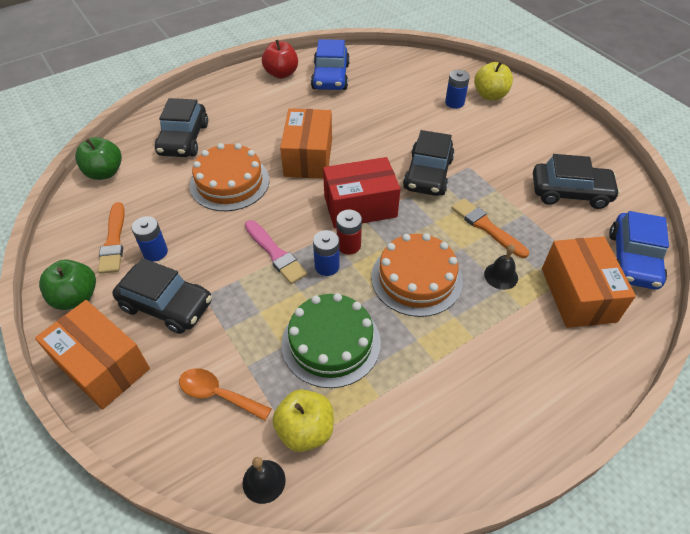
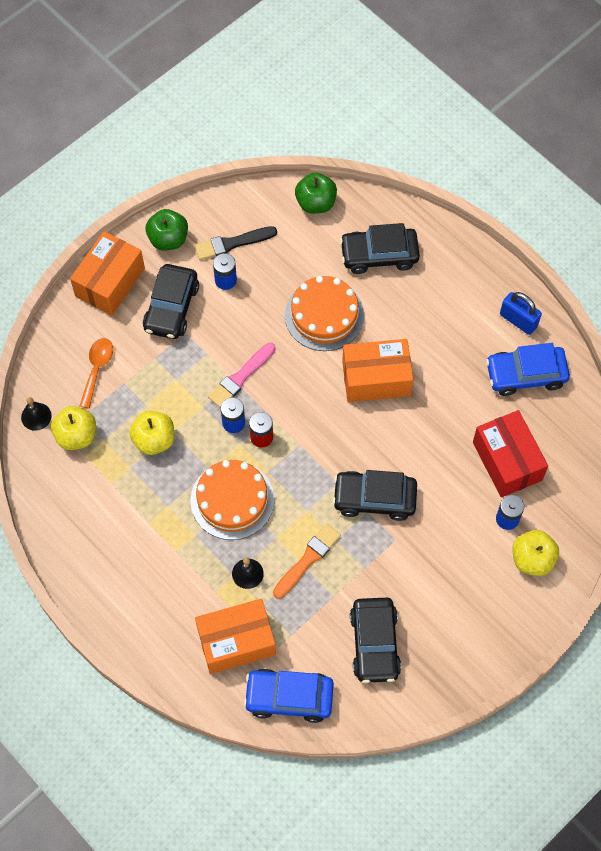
camera: 80 degrees right, 15 degrees up
orange brush [98,202,125,274] -> black brush [194,226,277,260]
red apple [262,40,298,79] -> blue padlock [500,292,542,335]
green cake [282,293,381,388] -> yellow apple [129,411,174,455]
red box [323,157,401,228] -> red box moved to [473,410,548,497]

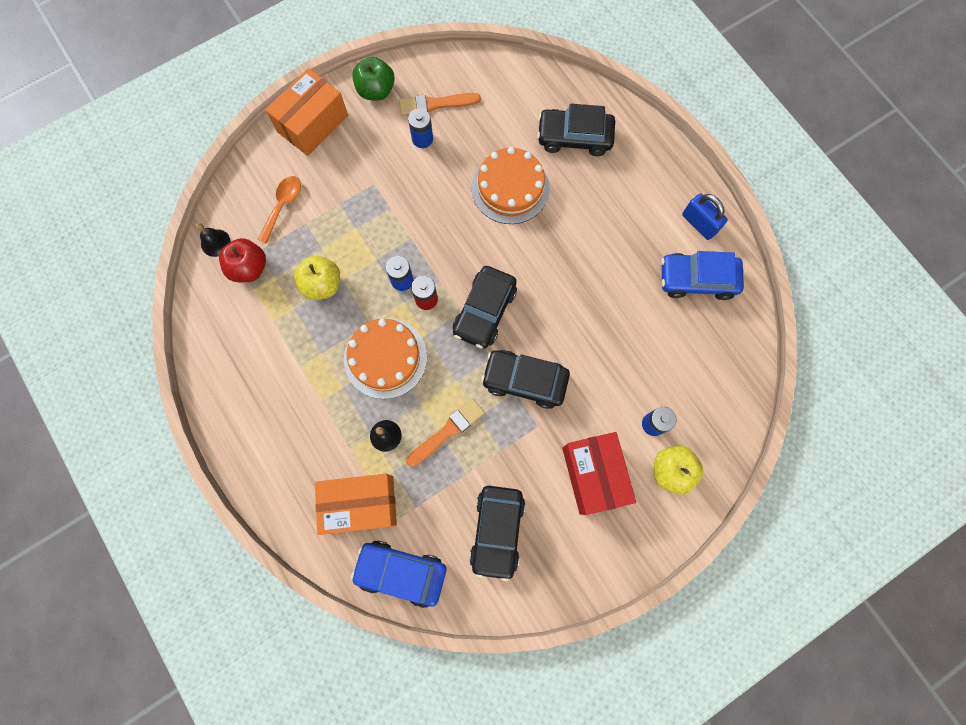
camera: 10 degrees right, 10 degrees up
yellow apple [51,406,96,450] -> red apple [219,238,266,282]
black car [143,264,199,339] -> black car moved to [453,266,517,349]
black brush [194,226,277,260] -> orange brush [399,93,481,116]
pink brush [208,343,275,408] -> none
green apple [295,173,337,214] -> none
orange box [342,339,413,402] -> none
red box [473,410,548,497] -> red box moved to [562,432,636,515]

